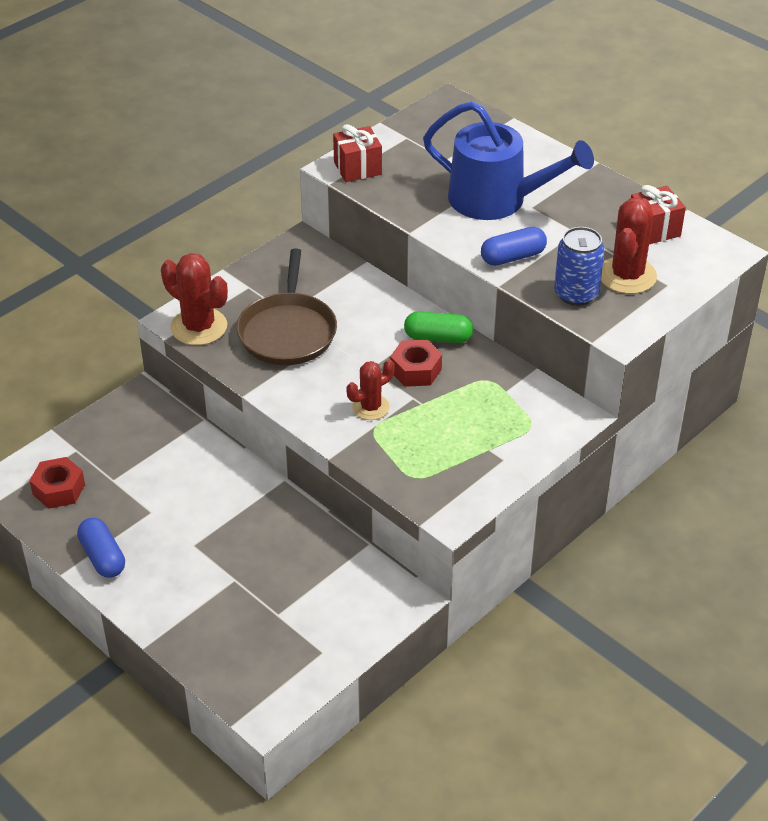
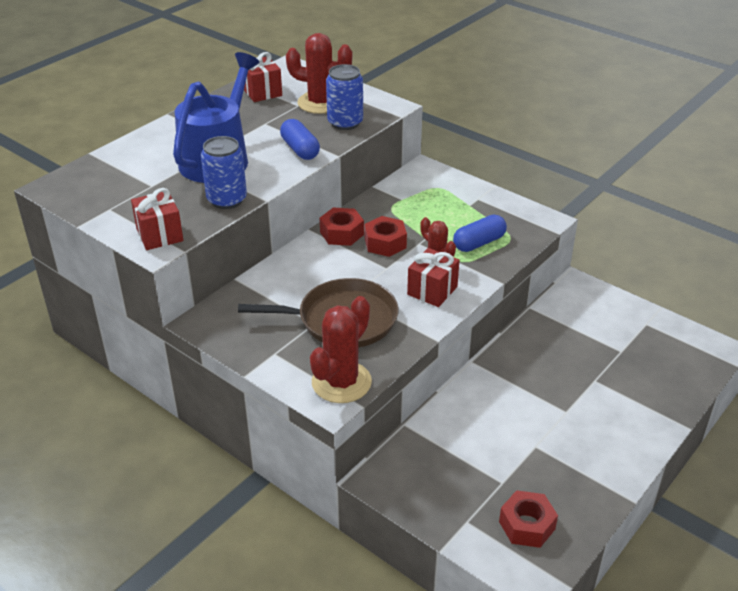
camera: 95 degrees left, 5 degrees down
blue capsule [77,518,125,578] -> blue capsule moved to [453,215,507,252]
green capsule [404,311,473,343] -> red nut [320,208,364,246]
none -> blue can [201,136,247,209]
none -> red gift [407,248,459,307]

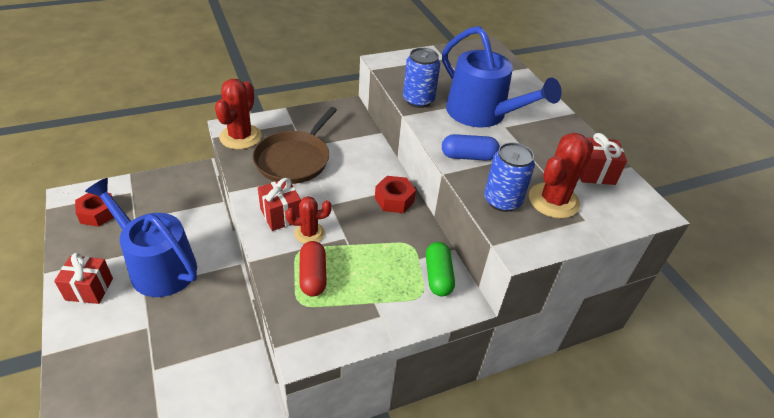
camera: 115 degrees right, 5 degrees up
red gift [131,188,183,250] -> red gift moved to [54,253,113,304]
red cactus [310,296,372,403] -> red cactus turned 45 degrees clockwise [215,79,261,149]
red nut [365,216,407,257] -> none
blue capsule [453,215,507,252] -> red capsule [299,241,327,296]
none -> blue watering can [85,178,197,297]
none -> green capsule [426,242,455,296]

